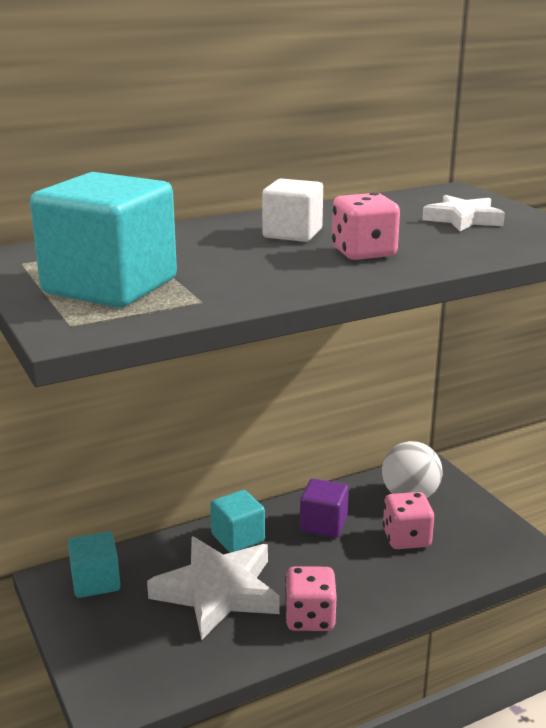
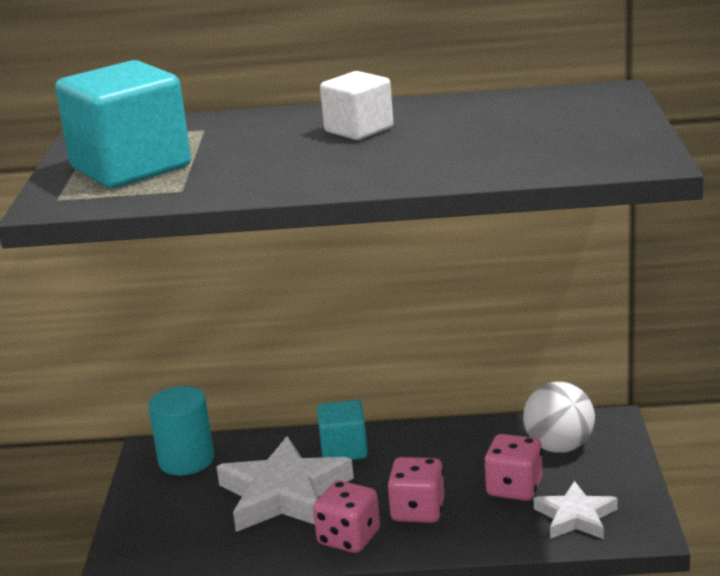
camera: 30 degrees right, 0 degrees up
turquoise cube [68,532,120,598] -> turquoise cylinder [148,386,214,475]
purple cube [300,479,349,538] -> none
pink dice [332,192,400,260] -> pink dice moved to [387,457,444,523]
white star [422,195,505,231] -> white star moved to [534,481,618,539]

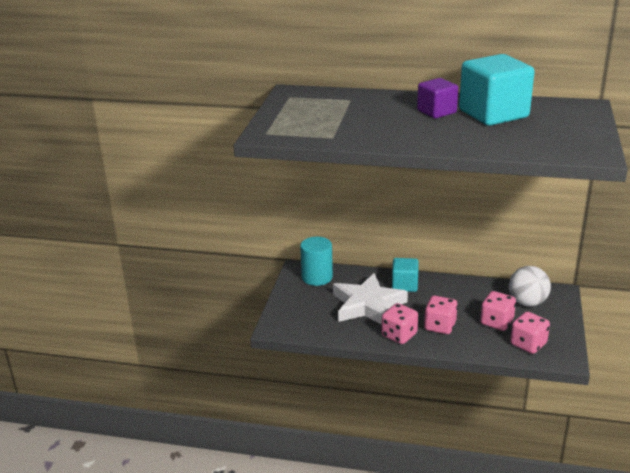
camera: 10 degrees right, 5 degrees up
turquoise cube [55,60,191,188] -> turquoise cube moved to [459,54,535,126]
white cube [320,71,393,140] -> purple cube [417,78,458,118]
white star [534,481,618,539] -> pink dice [510,312,550,354]

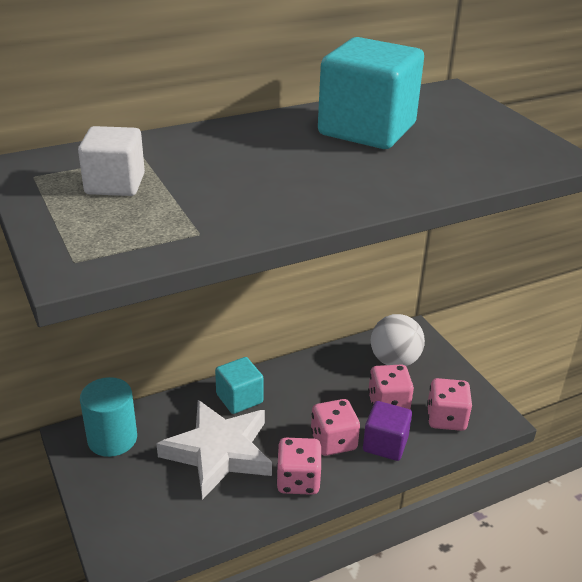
camera: 40 degrees left, 5 degrees up
purple cube [417,78,458,118] -> purple cube moved to [363,401,412,461]
none -> white cube [78,126,145,196]

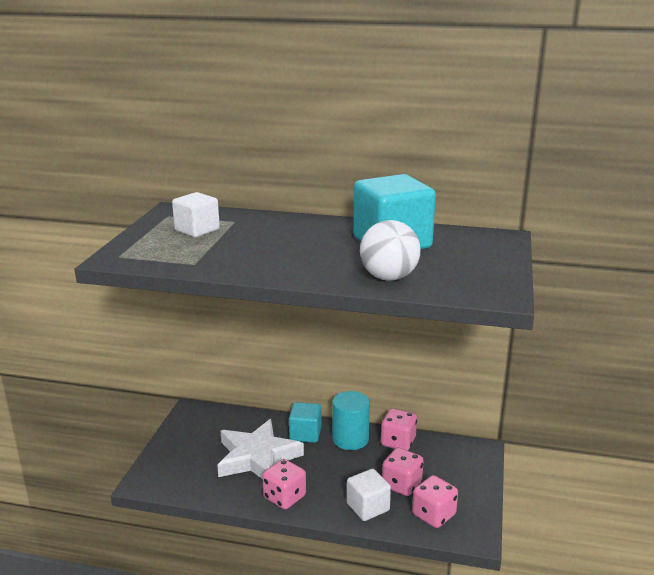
camera: 40 degrees right, 10 degrees down
turquoise cylinder [80,377,137,457] -> turquoise cylinder moved to [332,391,370,450]
pink dice [311,399,360,456] -> pink dice moved to [381,408,417,451]
purple cube [363,401,412,461] -> white cube [347,469,391,521]
white ball [371,314,425,366] -> white ball moved to [360,220,420,281]

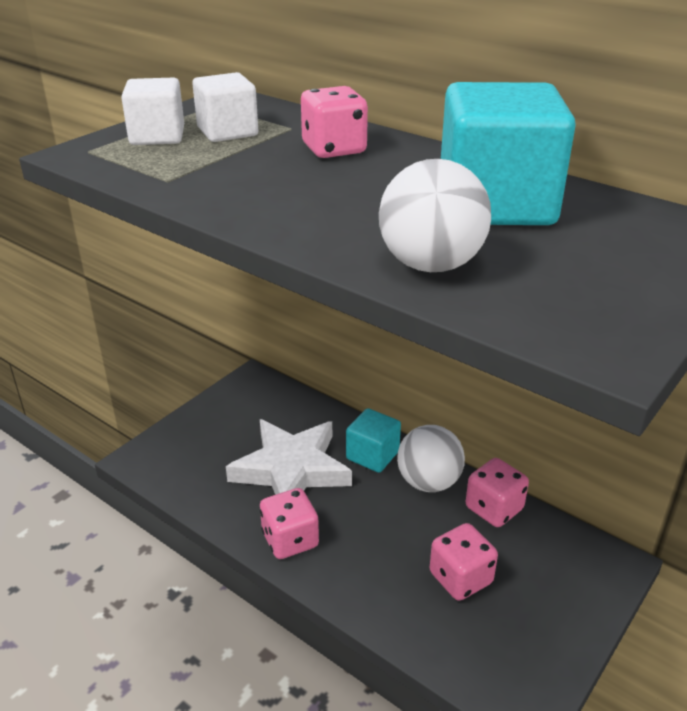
camera: 25 degrees right, 10 degrees up
turquoise cylinder [332,391,370,450] -> white ball [397,425,465,492]
white cube [347,469,391,521] -> white cube moved to [121,78,184,145]
pink dice [412,475,458,528] -> pink dice moved to [301,86,368,158]

